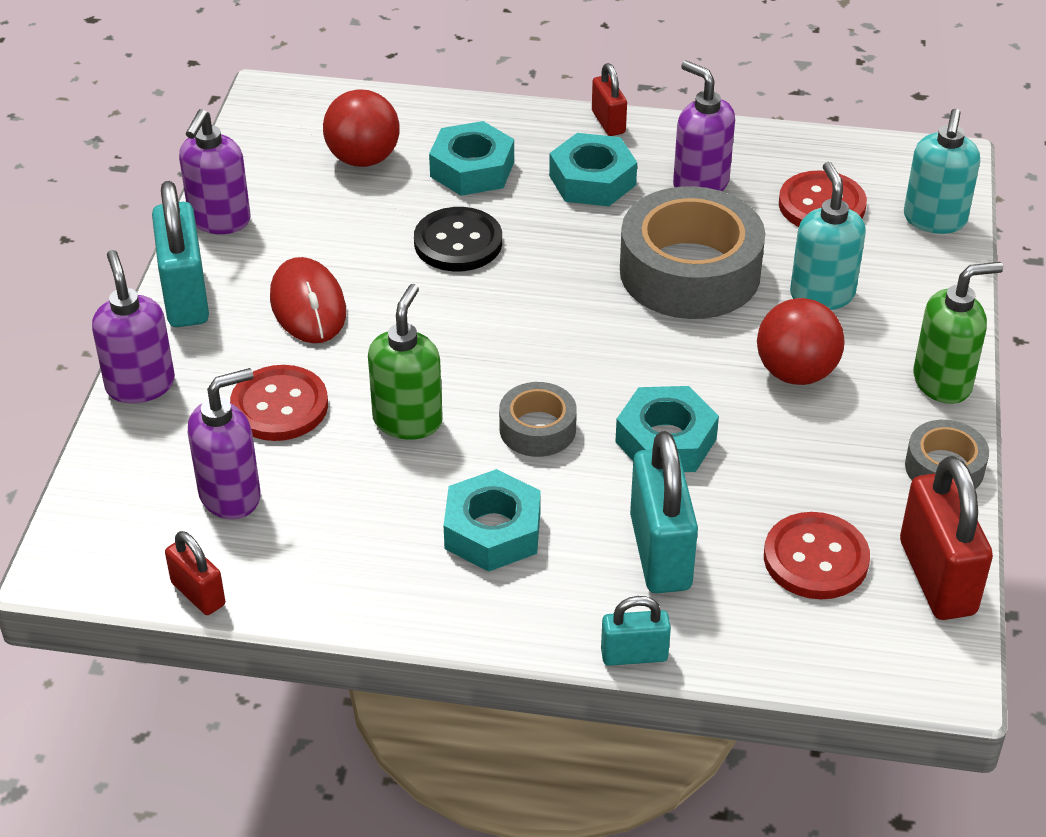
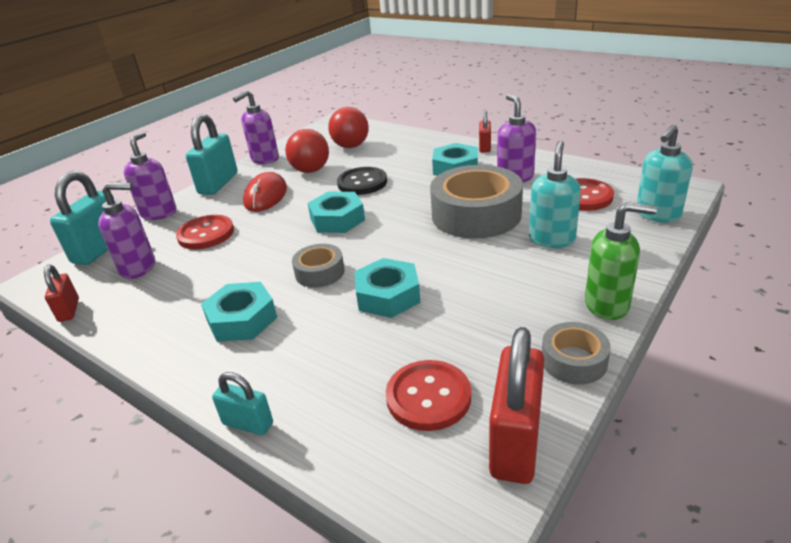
camera: 30 degrees right, 10 degrees down
green soap dispenser [368,284,443,440] -> none
turquoise nut [429,121,514,196] -> turquoise nut moved to [308,192,365,233]
turquoise padlock [630,431,698,593] -> turquoise padlock moved to [50,171,114,265]
red ball [757,298,845,385] -> red ball moved to [285,129,329,173]

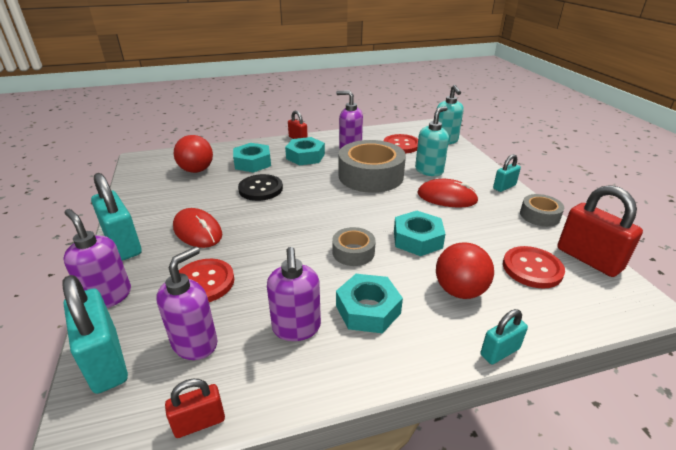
camera: 55 degrees left, 0 degrees up
red padlock [44,265,79,322] -> red padlock turned 45 degrees counterclockwise [165,379,225,438]
purple soap dispenser [233,90,279,164] -> purple soap dispenser moved to [267,247,321,341]
red ball [285,129,329,173] -> red ball moved to [436,242,494,299]
turquoise nut [308,192,365,233] -> turquoise nut moved to [233,143,271,173]
turquoise soap dispenser [529,141,581,248] -> turquoise soap dispenser turned 75 degrees clockwise [415,106,449,176]
green soap dispenser [585,202,657,320] -> turquoise padlock [493,154,521,192]
none -> red mouse [418,179,479,208]

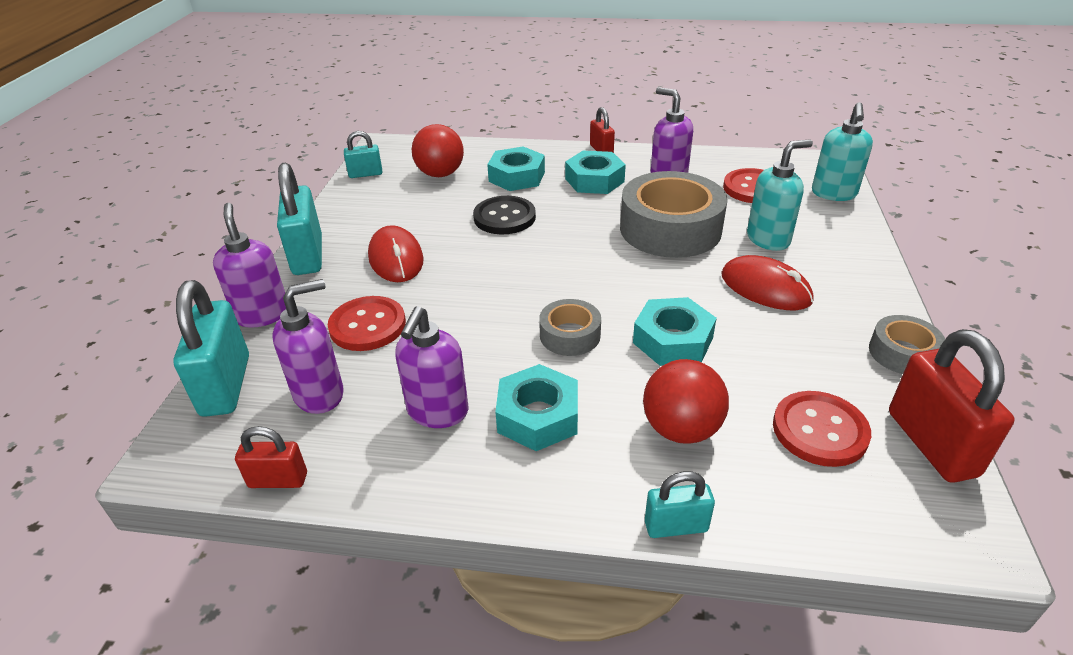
camera: 25 degrees right, 5 degrees up
turquoise padlock [493,154,521,192] -> turquoise padlock moved to [344,131,382,178]

